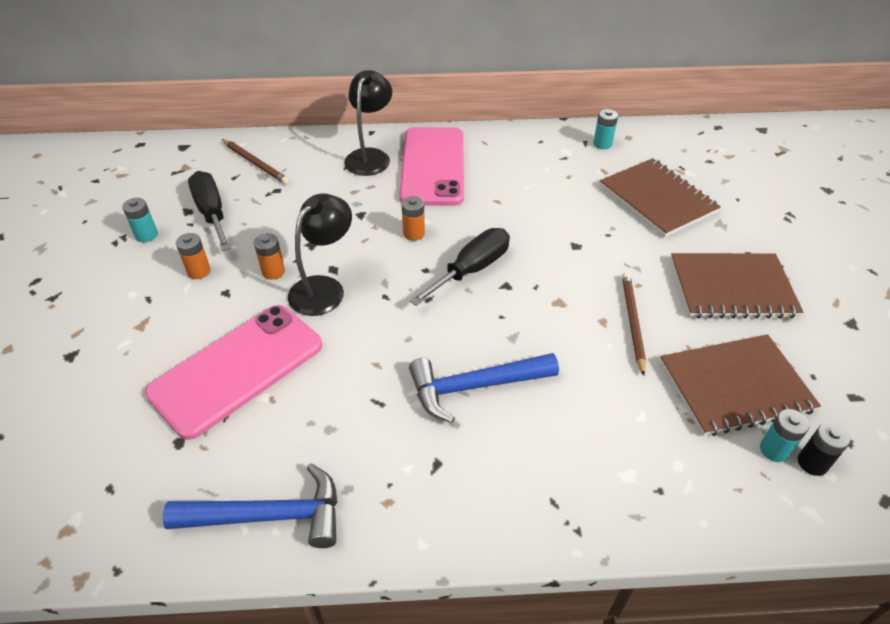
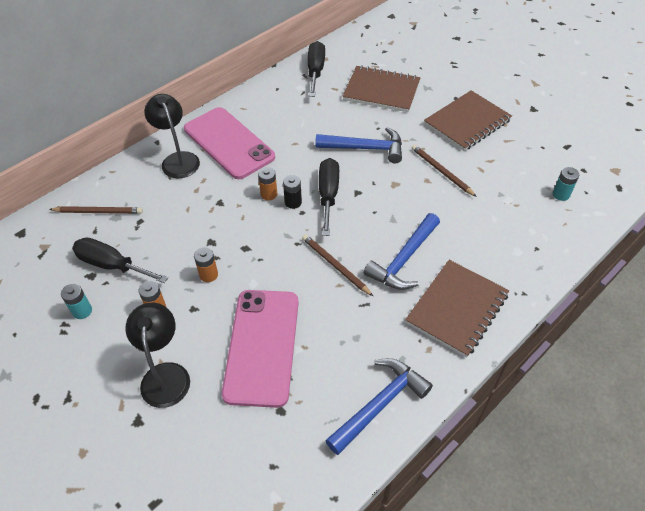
camera: 40 degrees left, 5 degrees up
black lamp [288,194,352,316] -> black lamp moved to [125,303,190,408]
turquoise battery [593,109,618,149] -> black screwdriver [308,41,325,97]
brown notebook [660,334,821,436] -> brown notebook moved to [405,260,509,357]
black battery [798,422,851,476] -> black battery moved to [283,175,302,209]
none -> brown pencil [302,234,373,296]
none -> blue hammer [315,127,402,163]

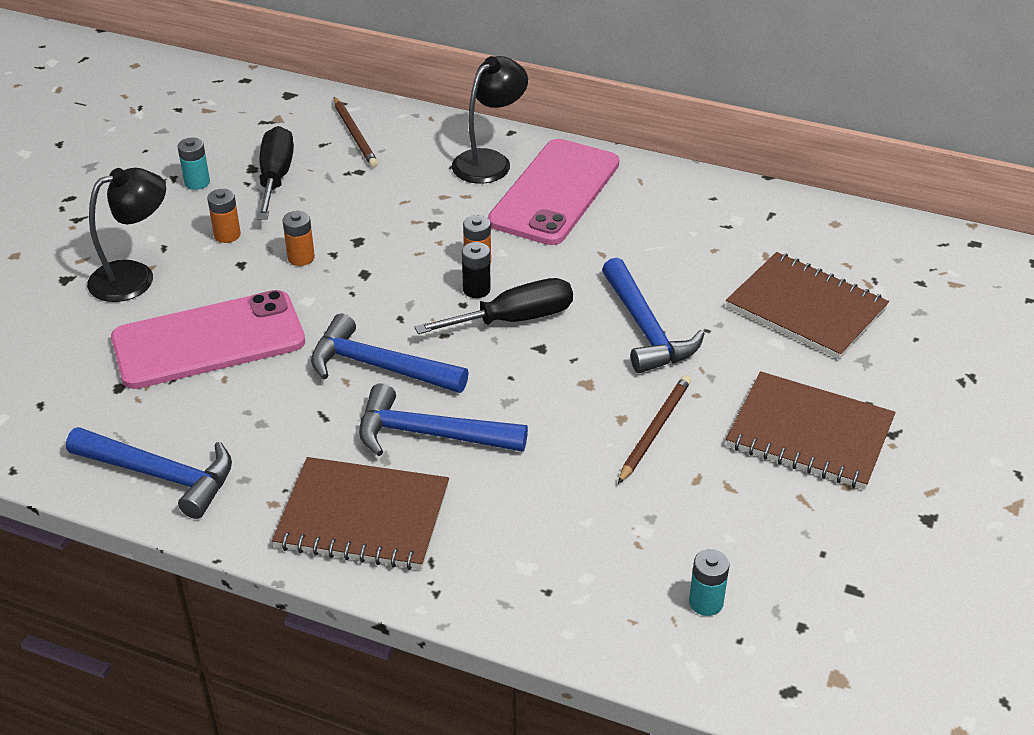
camera: 65 degrees right, 10 degrees down
brown pencil [302,234,373,296] -> blue hammer [311,314,469,393]
black screwdriver [308,41,325,97] -> none
brown notebook [342,65,420,112] -> brown notebook turned 45 degrees counterclockwise [726,252,889,359]

